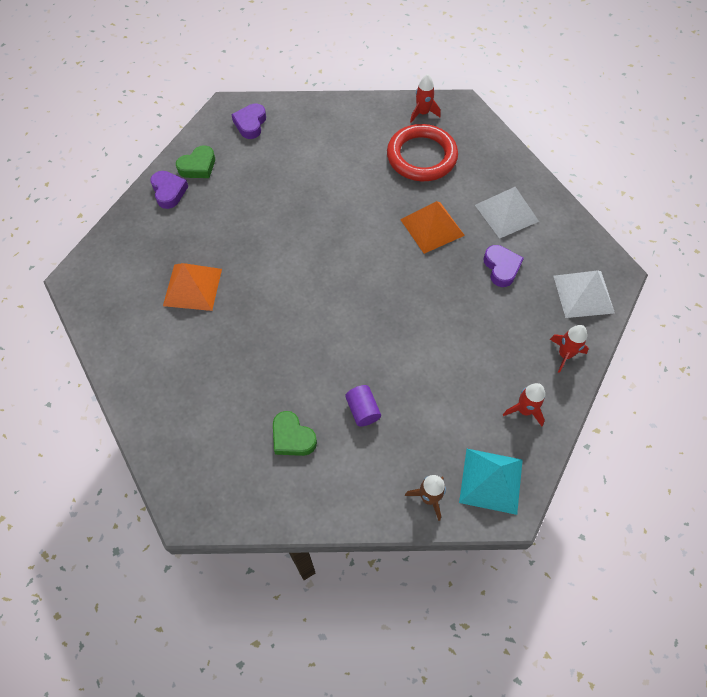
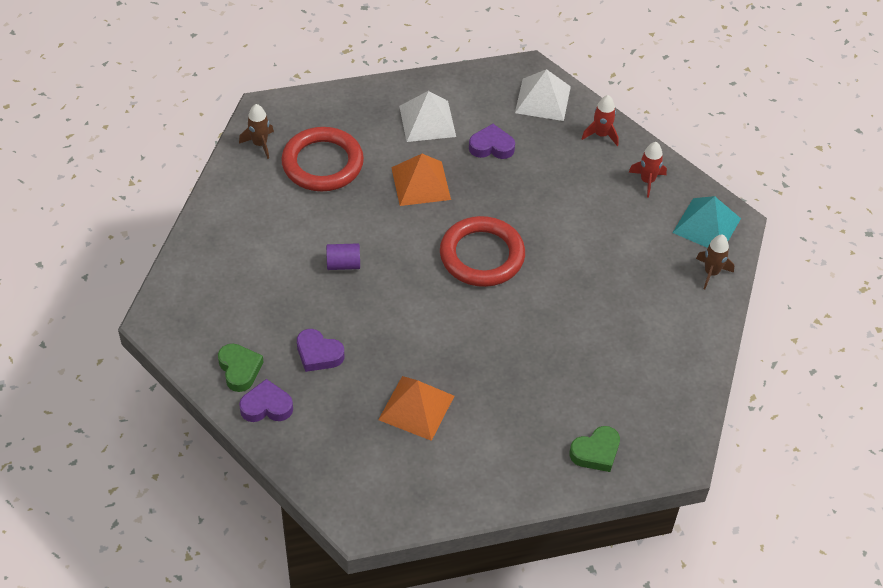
camera: 75 degrees left, 10 degrees down
purple heart [231,104,266,139] -> purple heart moved to [297,329,344,372]
green heart [273,411,317,456] -> green heart moved to [570,426,620,472]
purple cylinder [345,385,381,427] -> purple cylinder moved to [326,243,360,270]
red rocket [410,74,441,123] -> brown rocket [239,104,274,159]
none -> red ring [440,216,525,287]

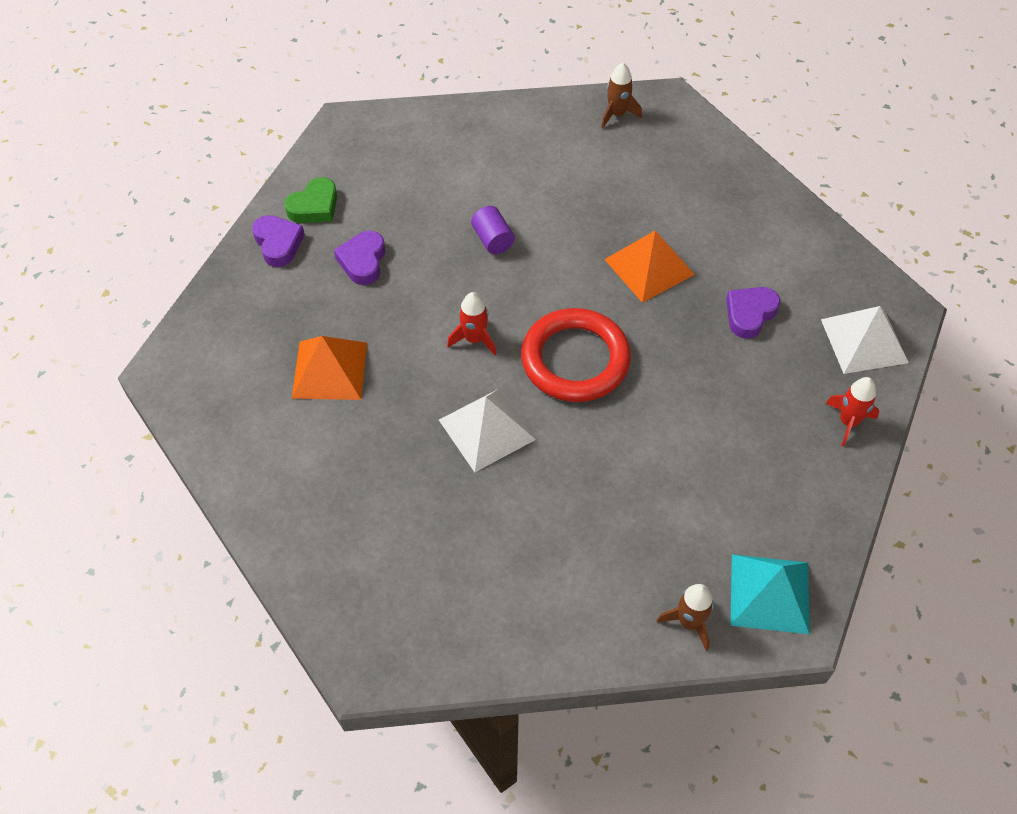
camera: 70 degrees right, 5 degrees up
red ring [281,127,364,191] -> none
white pyramid [399,91,456,142] -> white pyramid moved to [439,389,536,472]
purple heart [469,124,515,159] -> purple heart turned 120 degrees counterclockwise [726,287,780,339]
green heart [570,426,620,472] -> none
red rocket [628,142,667,198] -> red rocket moved to [447,292,496,355]

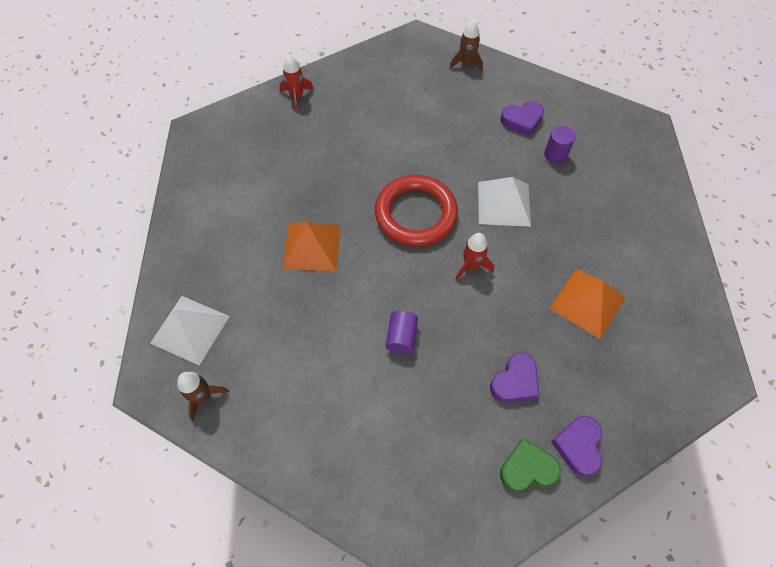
camera: 145 degrees left, 5 degrees up
purple heart [726,287,780,339] -> purple heart moved to [500,101,544,136]
turquoise pyramid [730,554,810,634] -> none
white pyramid [821,306,909,374] -> white pyramid moved to [150,296,230,366]
none -> purple cylinder [544,126,575,164]

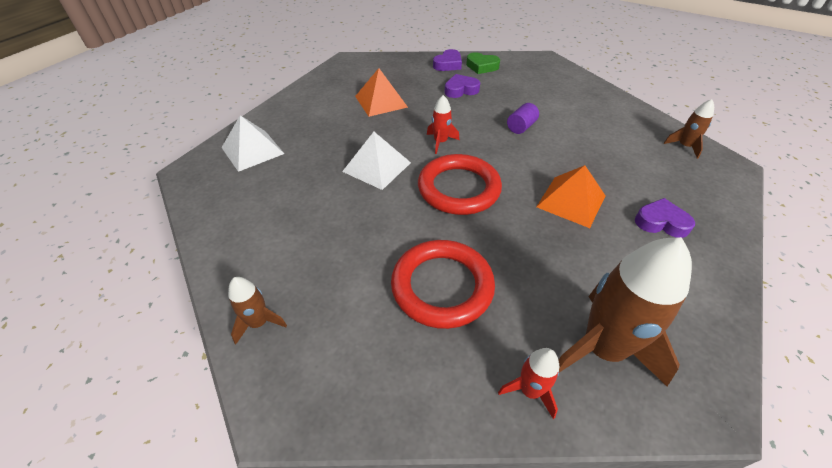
camera: 150 degrees left, 15 degrees down
white pyramid [150,296,230,366] -> white pyramid moved to [221,115,284,172]
purple heart [500,101,544,136] -> purple heart moved to [635,198,695,238]
purple cylinder [544,126,575,164] -> none
none -> red ring [391,240,495,329]
none -> brown rocket [558,237,692,386]

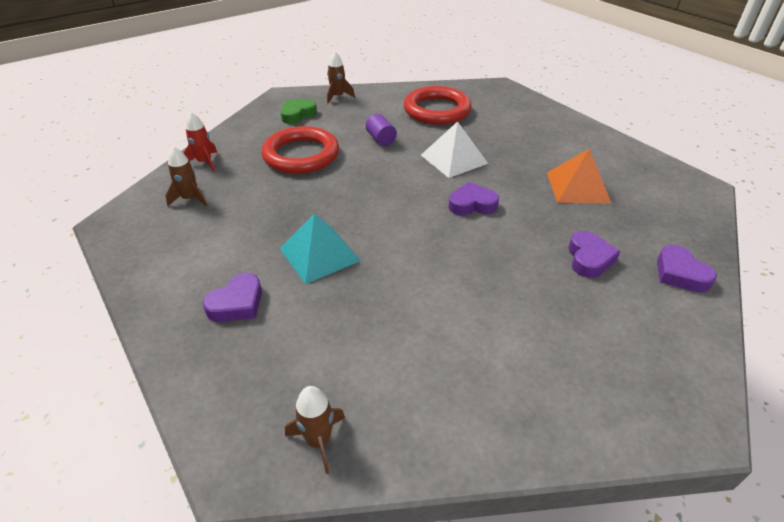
camera: 115 degrees right, 5 degrees down
white pyramid [221,115,284,172] -> none
red ring [418,154,502,215] -> red ring moved to [404,86,472,125]
red rocket [427,95,459,154] -> purple heart [449,182,499,216]
green heart [466,52,500,74] -> green heart moved to [280,99,317,124]
purple cylinder [507,103,539,134] -> purple cylinder moved to [366,114,397,146]
orange pyramid [536,165,606,228] -> turquoise pyramid [279,213,361,284]
brown rocket [558,237,692,386] -> brown rocket [165,146,208,206], size x0.48

